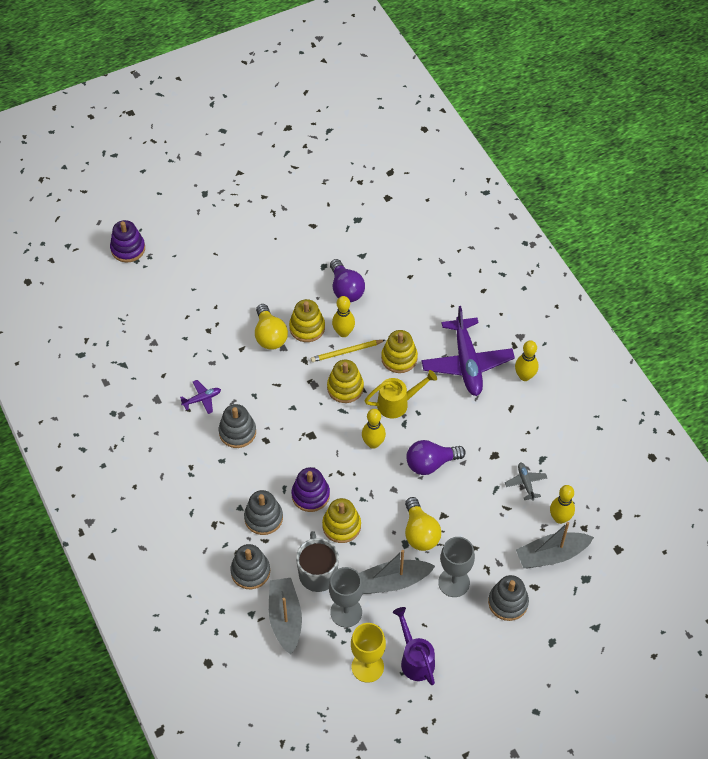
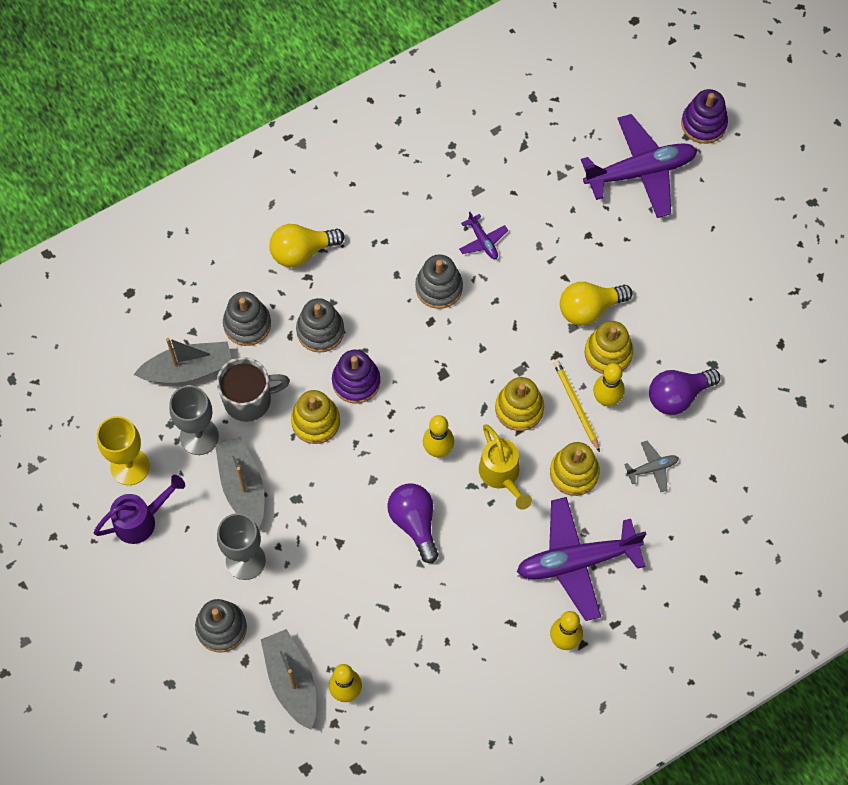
camera: 85 degrees right, 10 degrees up
yellow light bulb [405,497,441,551] -> yellow light bulb moved to [269,224,344,267]
grey plane [505,463,547,501] -> grey plane moved to [624,441,679,492]
none -> purple plane [581,114,697,218]

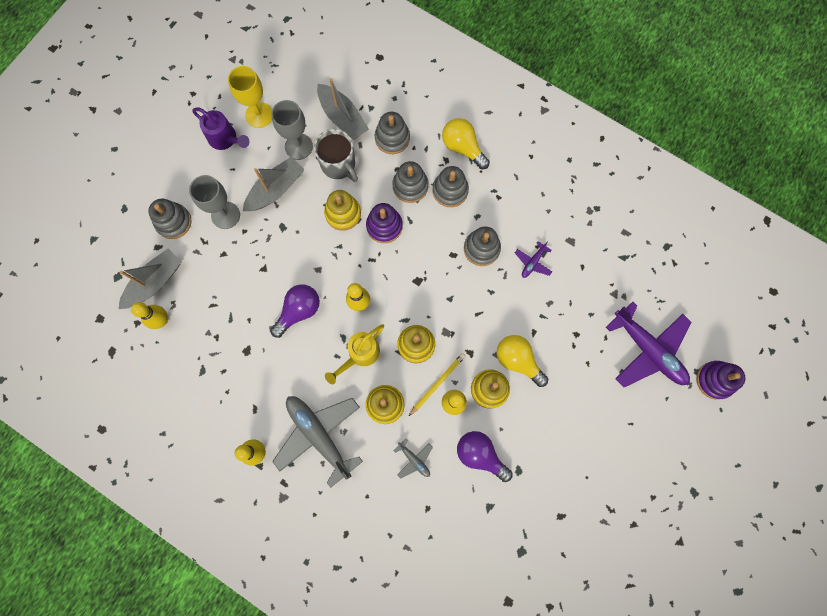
camera: 65 degrees right, 10 degrees up
purple plane [517,497,646,621] -> grey plane [272,396,363,488]
none -> grey stacking toy [433,166,469,207]

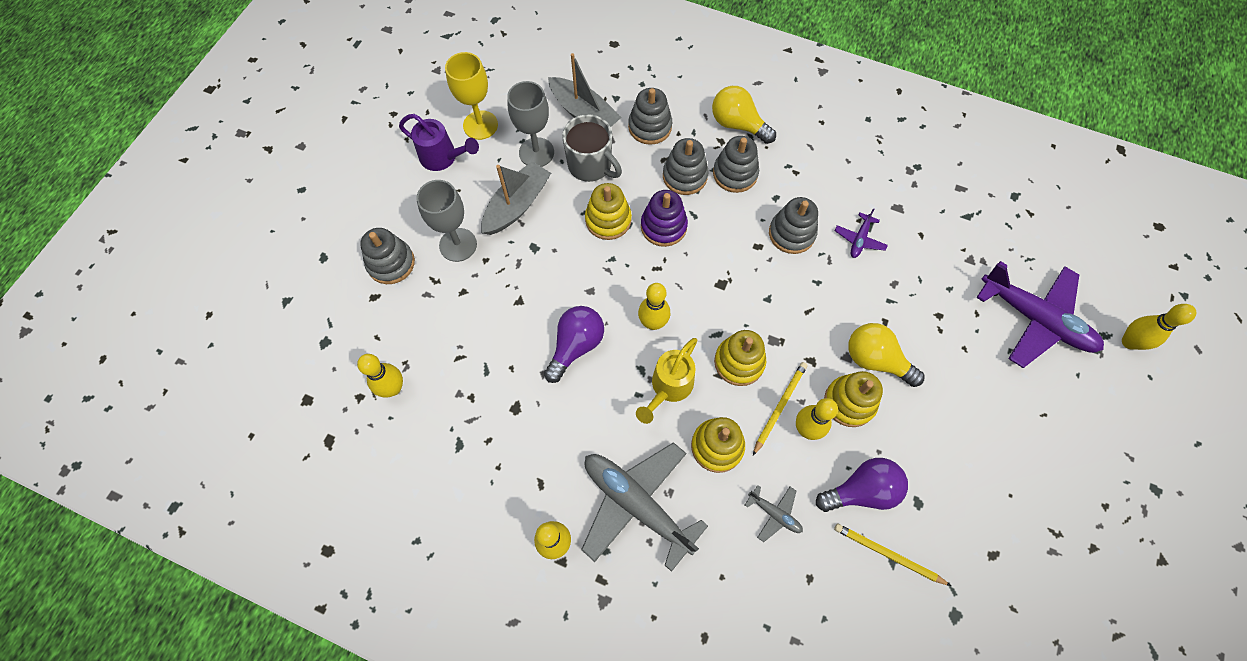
camera: 10 degrees left, 10 degrees down
grey boat [119,249,182,309] -> none
purple light bulb [457,431,513,482] -> purple light bulb turned 135 degrees clockwise [816,458,908,512]
purple stacking toy [696,361,745,400] -> yellow bowling pin [1122,304,1196,350]
none -> yellow pencil [834,524,951,586]

